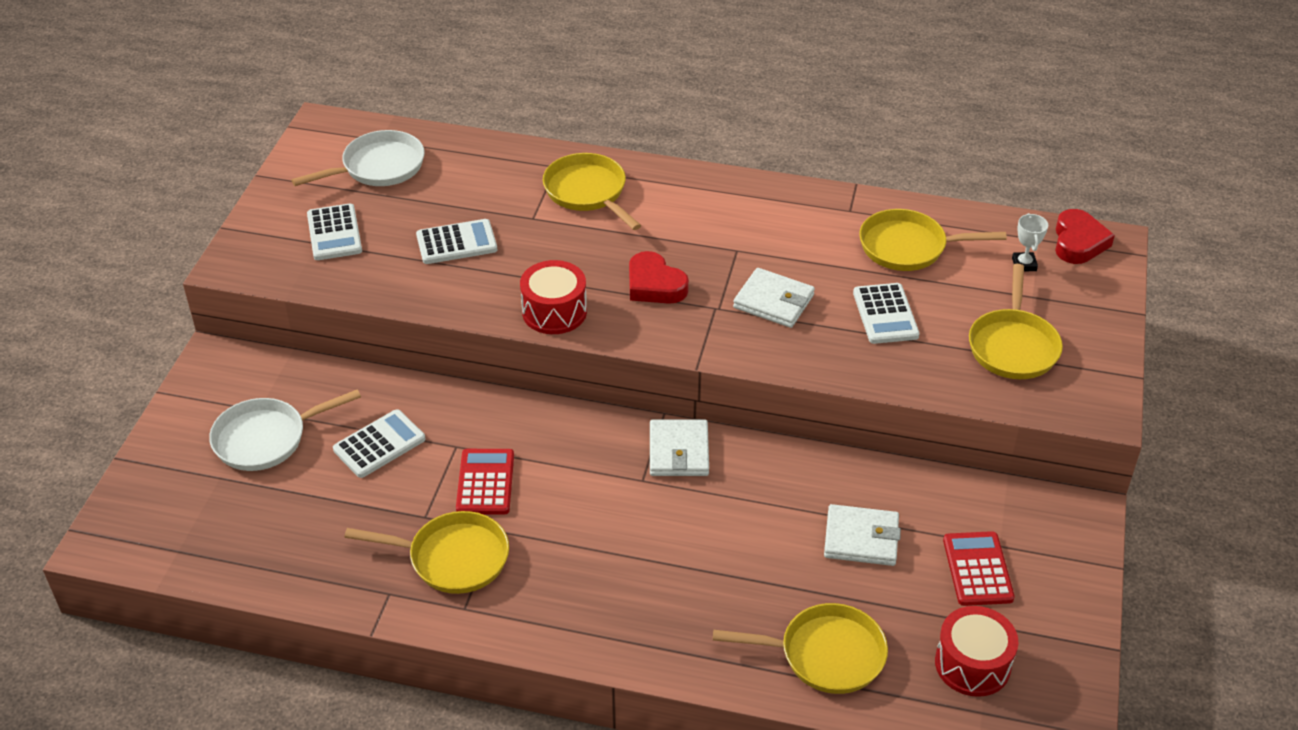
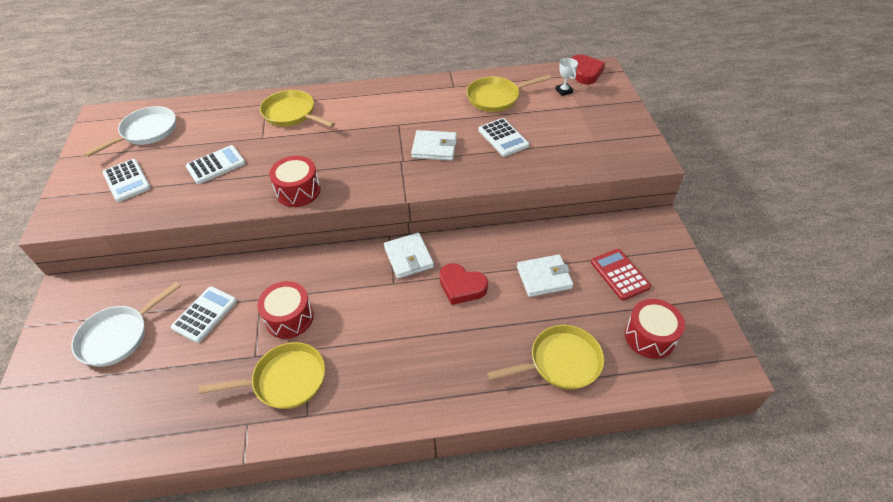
camera: 20 degrees left, 5 degrees up
red calculator [456,449,514,515] -> red drum [257,281,314,339]
red heart [629,251,689,304] -> red heart moved to [439,263,488,305]
yellow pan [969,264,1063,379] -> none

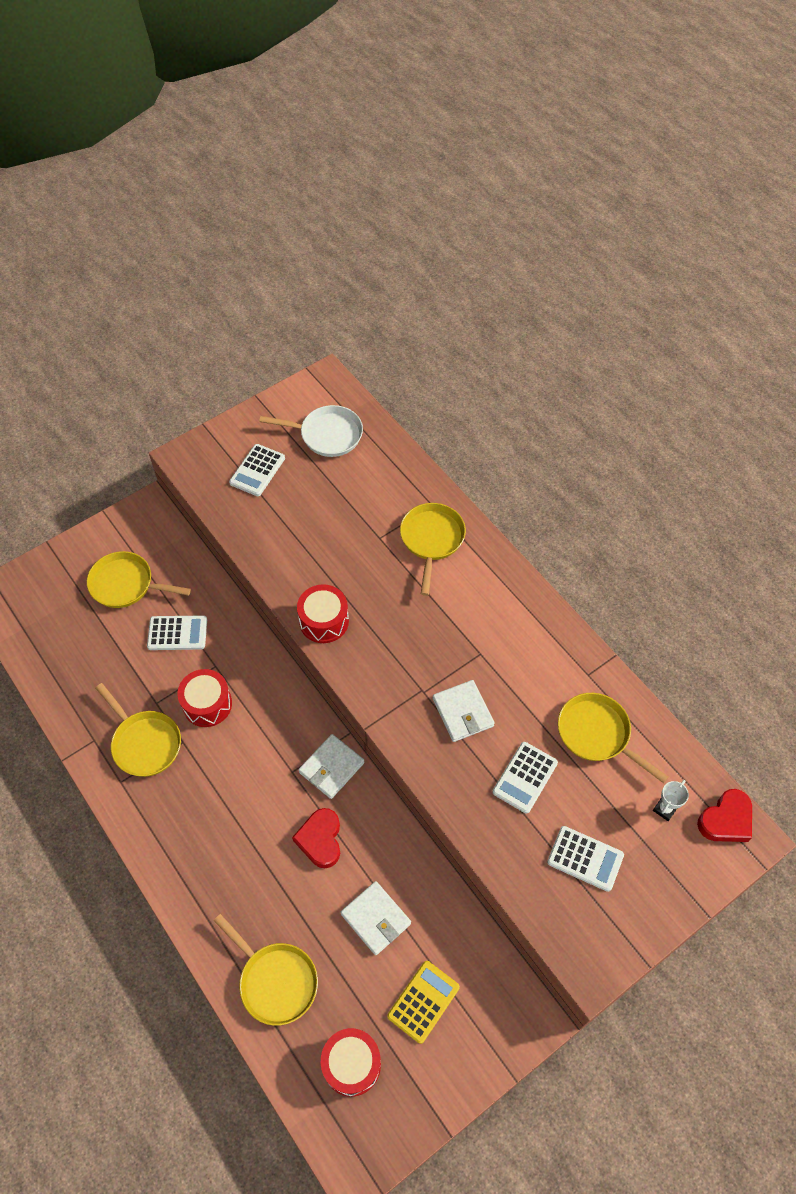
camera: 60 degrees right, 10 degrees up
white pan [71,281,181,367] -> yellow pan [87,551,191,608]
white calculator [186,145,245,184] -> white calculator moved to [547,826,624,892]
red calculator [591,249,651,301] -> yellow calculator [387,961,460,1044]

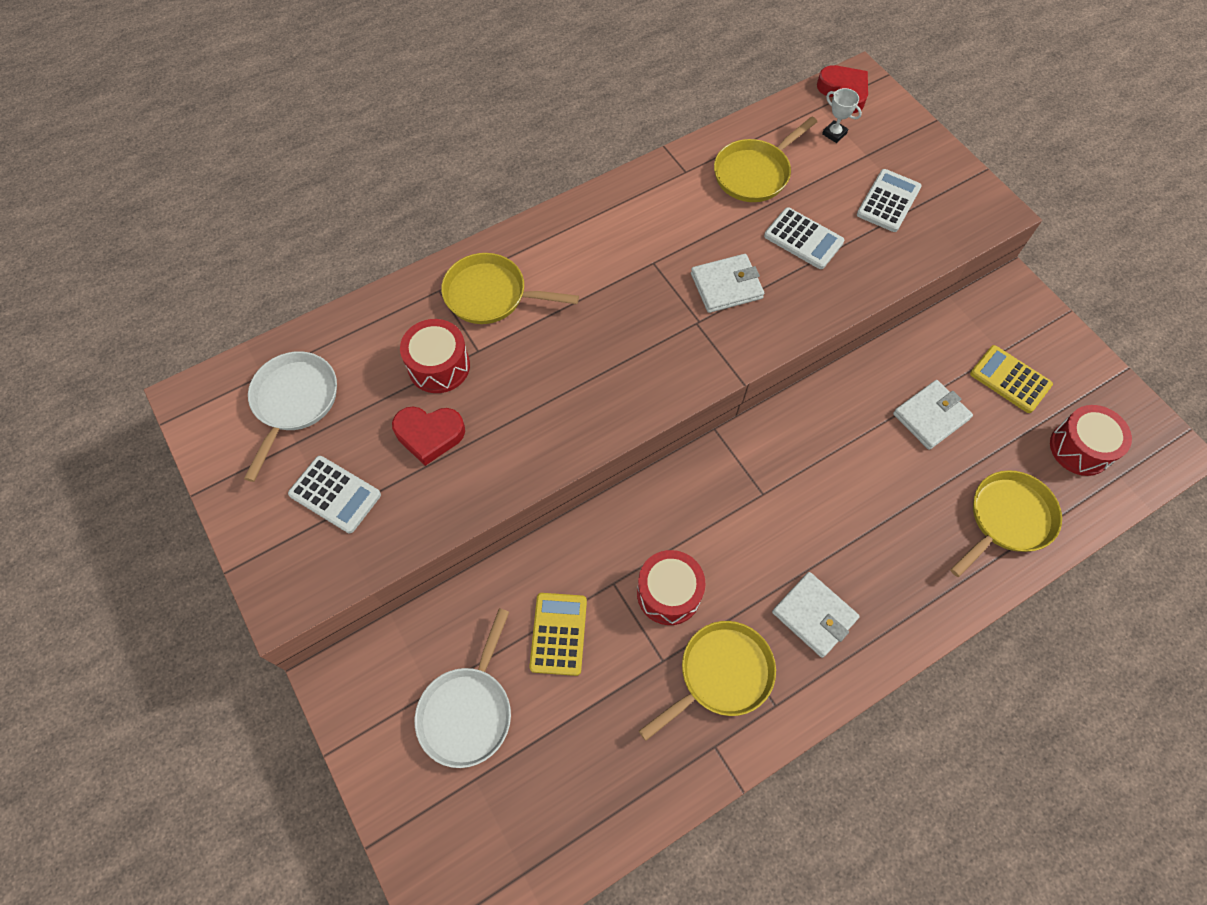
camera: 85 degrees left, 5 degrees up
yellow pan [87,551,191,608] -> white pan [415,608,511,768]
white calculator [147,615,207,650] -> yellow calculator [529,593,587,676]
red heart [292,808,340,868] -> red heart moved to [392,406,465,466]
red drum [297,584,349,643] -> red drum moved to [400,319,470,393]
white wallet [299,734,364,799] -> white wallet moved to [772,572,860,658]

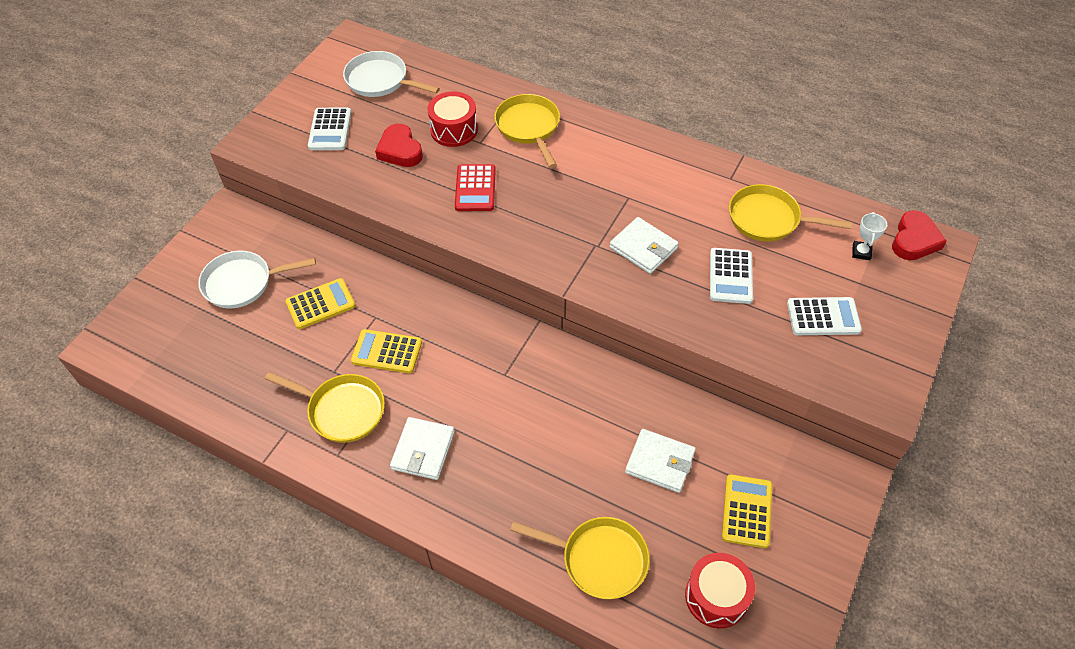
camera: 60 degrees right, 10 degrees down
white pan [244,351,337,482] -> white pan turned 135 degrees counterclockwise [343,51,440,97]
red drum [637,550,706,625] -> yellow calculator [351,329,422,373]
none -> red calculator [455,164,496,211]

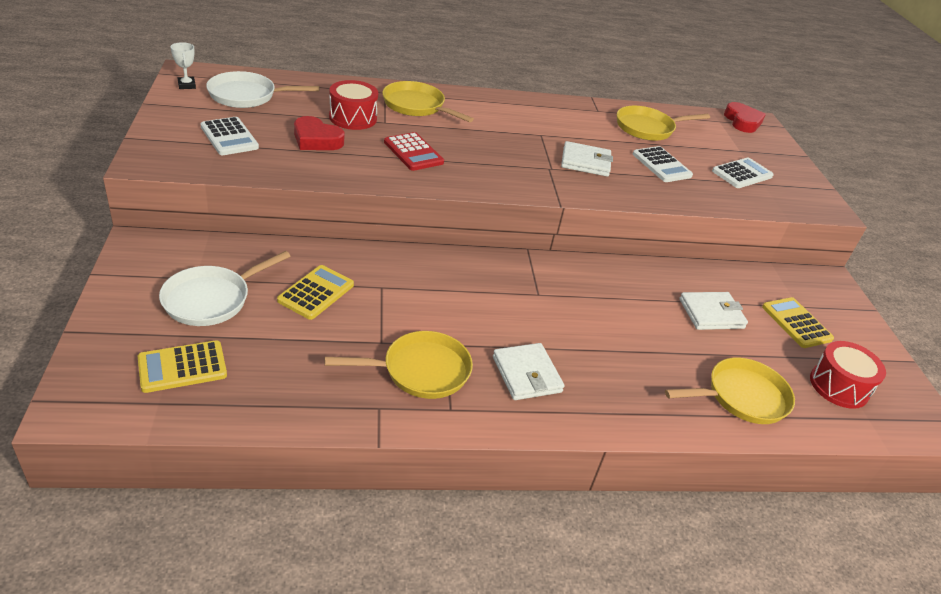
camera: 40 degrees left, 15 degrees down
yellow calculator [351,329,422,373] -> yellow calculator moved to [138,340,227,393]
white trophy [852,212,887,260] -> white trophy moved to [171,42,196,89]

